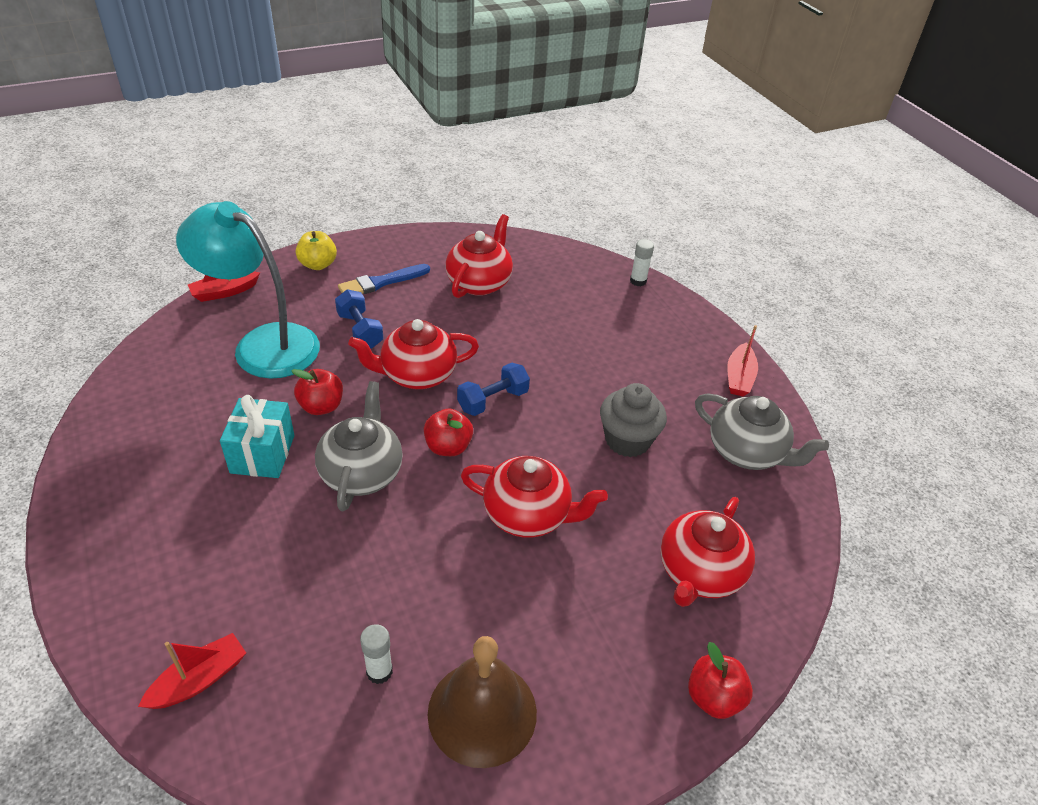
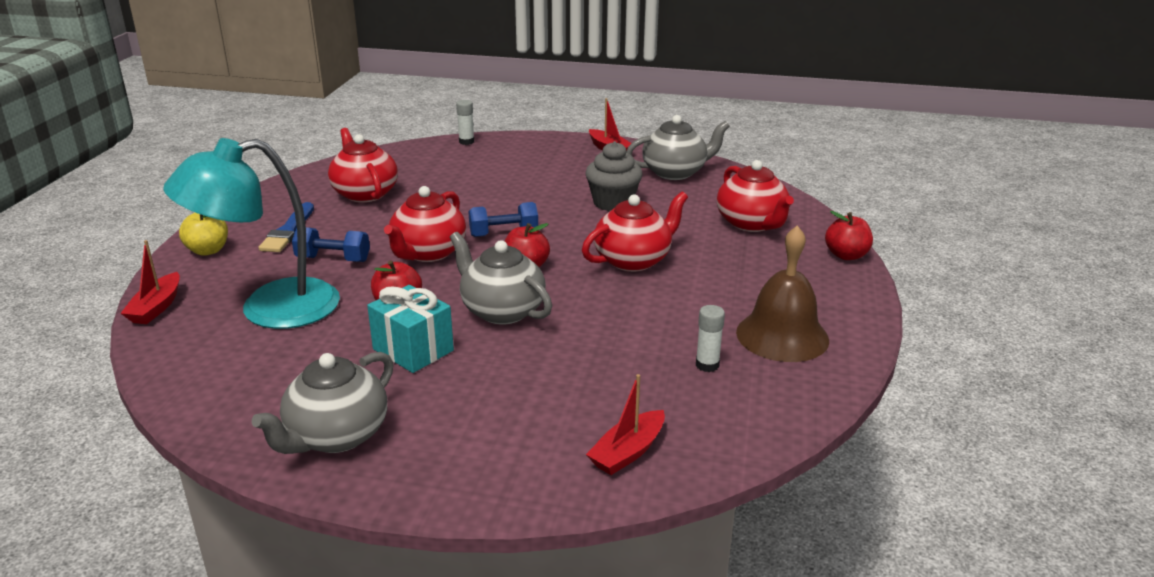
camera: 50 degrees left, 15 degrees down
red boat [138,633,246,709] -> red boat turned 135 degrees counterclockwise [586,374,665,475]
blue dumbbell [457,363,530,416] -> blue dumbbell turned 75 degrees clockwise [468,202,538,237]
none -> grey teapot [252,352,394,454]

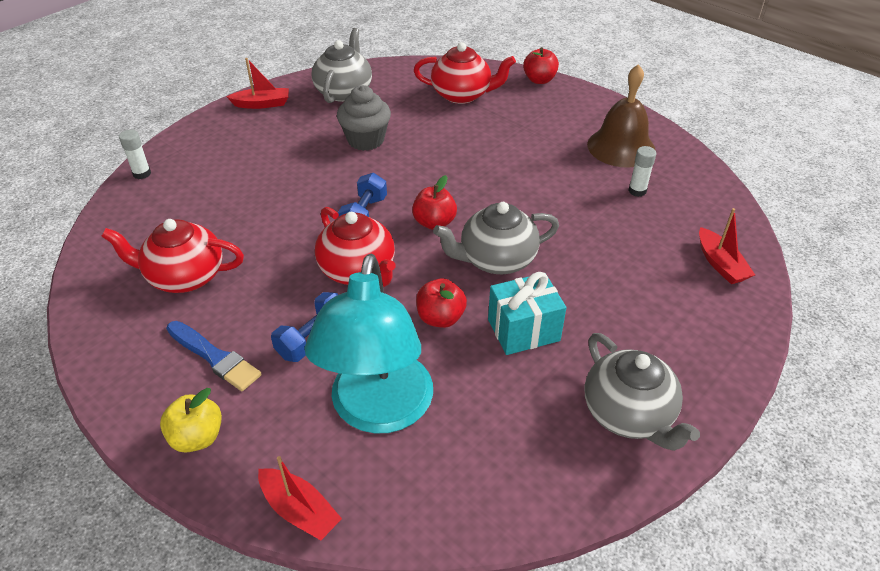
camera: 60 degrees left, 15 degrees up
red teapot [582,192,688,272] -> none

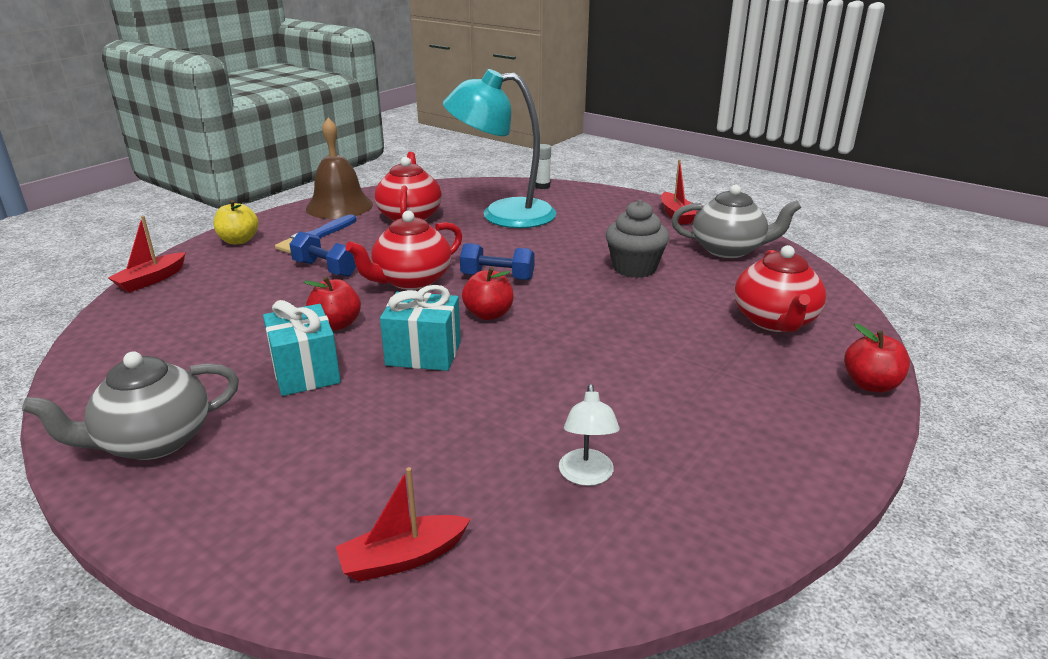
camera: 85 degrees right, 15 degrees down
turquoise lamp [305,254,433,434] -> turquoise lamp moved to [443,69,556,228]
grey teapot [433,202,559,274] -> turquoise gift [380,285,461,371]
brown bell [587,64,655,168] -> brown bell moved to [306,118,373,219]
white glue stick [628,146,656,197] -> white lamp [559,384,620,486]

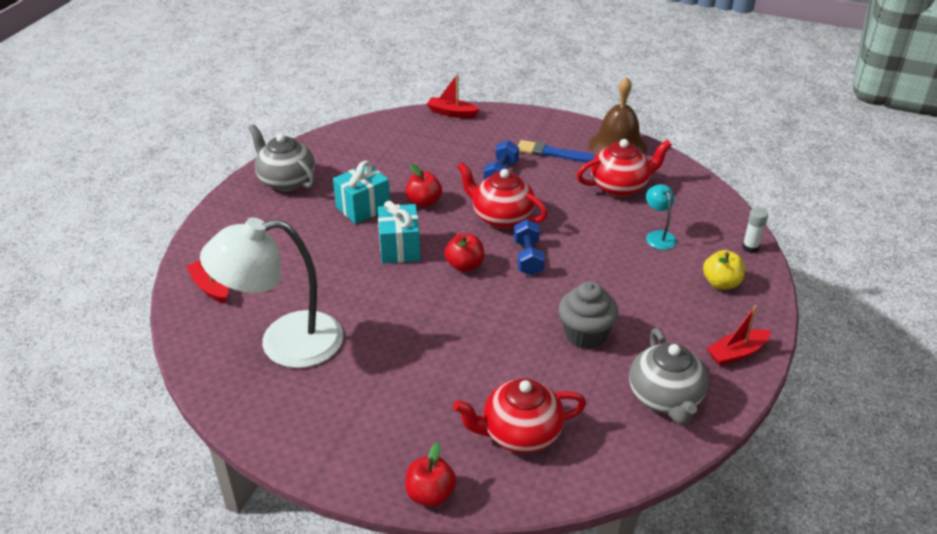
camera: 75 degrees right, 10 degrees up
yellow apple [213,200,259,244] -> yellow apple moved to [703,250,745,289]
turquoise lamp [443,69,556,228] -> turquoise lamp [646,184,677,250], size x0.43
white lamp [559,384,620,486] -> white lamp [200,217,343,368], size x2.35

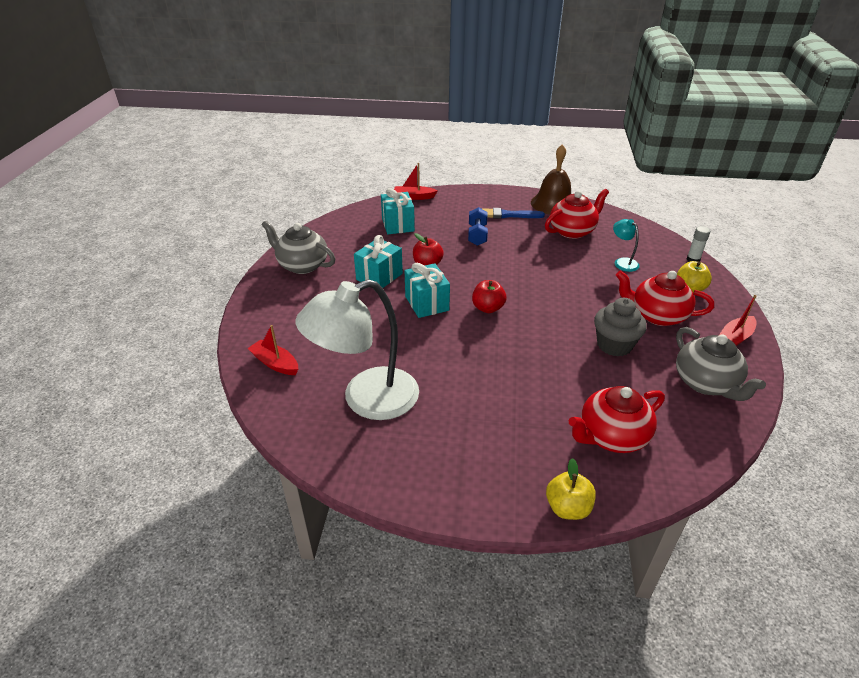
camera: 15 degrees left, 0 degrees up
red apple [405,442,457,507] -> yellow apple [546,458,596,520]
red teapot [457,162,548,228] -> red teapot moved to [616,271,714,326]
blue dumbbell [514,219,545,276] -> none
none -> turquoise gift [381,188,415,234]

